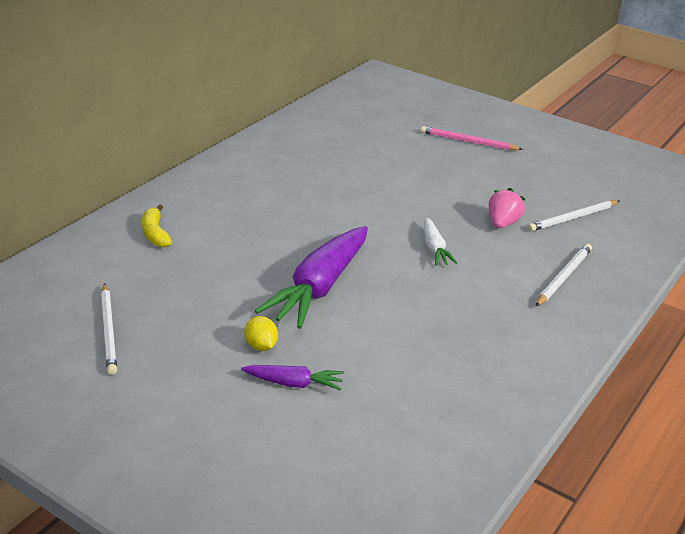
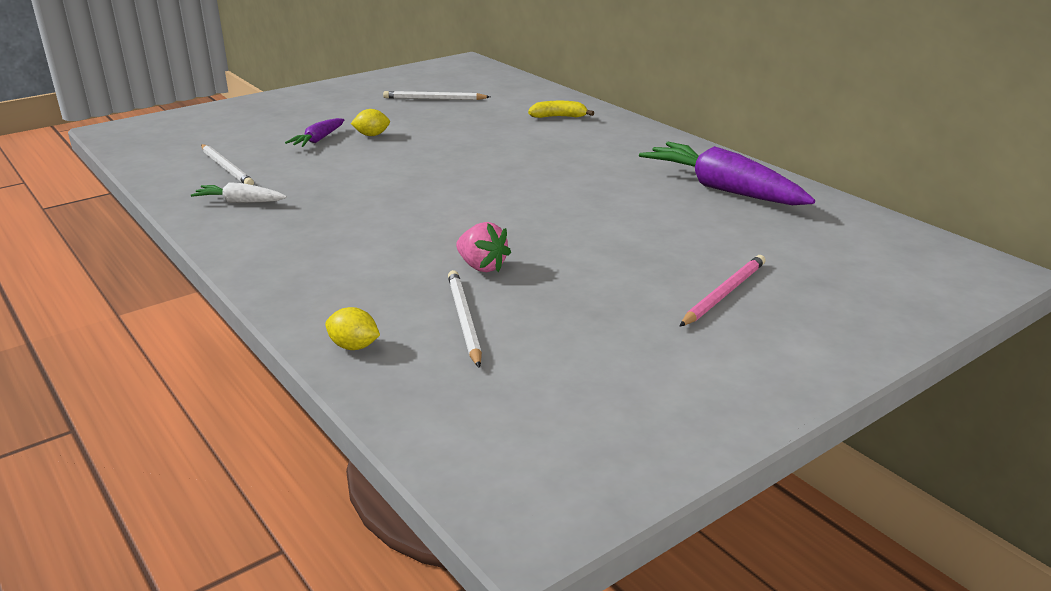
camera: 110 degrees right, 5 degrees down
purple carrot [255,226,368,329] -> purple carrot moved to [639,142,815,205]
white carrot [424,218,458,266] -> white carrot moved to [191,182,287,203]
white pencil [536,244,592,306] -> white pencil moved to [201,144,254,185]
none -> yellow lemon [325,307,380,350]

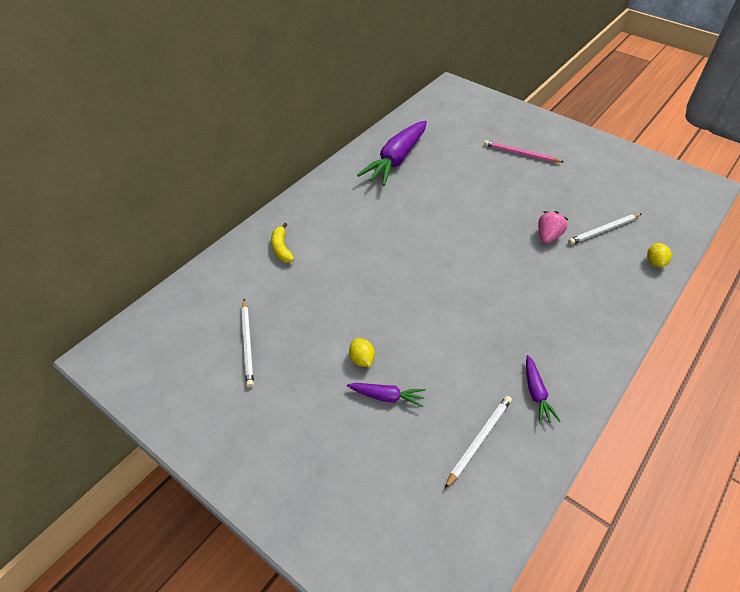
camera: 105 degrees left, 20 degrees up
white carrot [191,182,287,203] -> purple carrot [526,355,561,424]

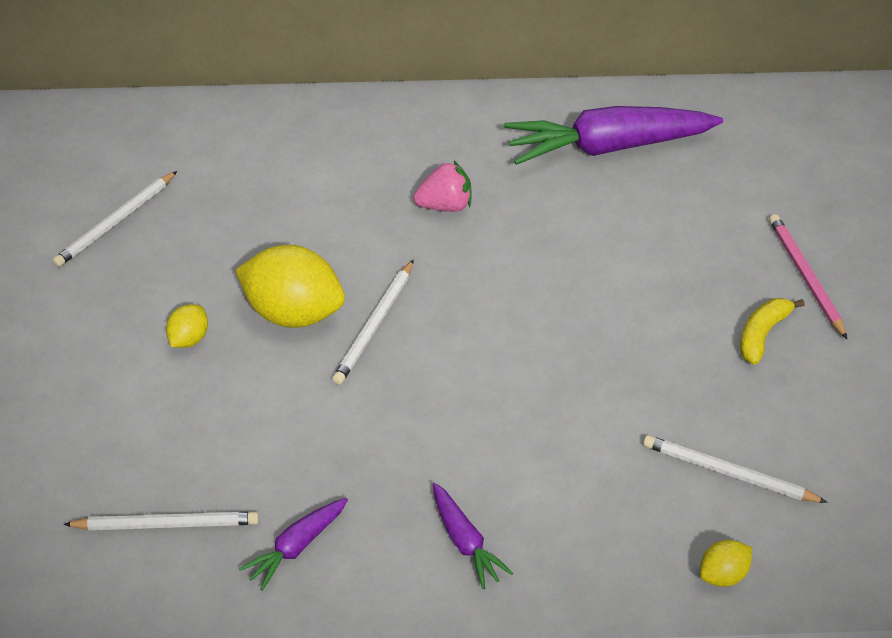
camera: 50 degrees right, 0 degrees up
yellow banana [271,223,294,263] -> yellow banana moved to [740,298,805,365]
purple carrot [347,383,426,407] -> purple carrot moved to [433,483,513,589]
pink strawberry [538,211,569,243] -> pink strawberry moved to [414,161,472,212]
none -> yellow lemon [235,245,345,328]
none -> white pencil [332,259,414,385]

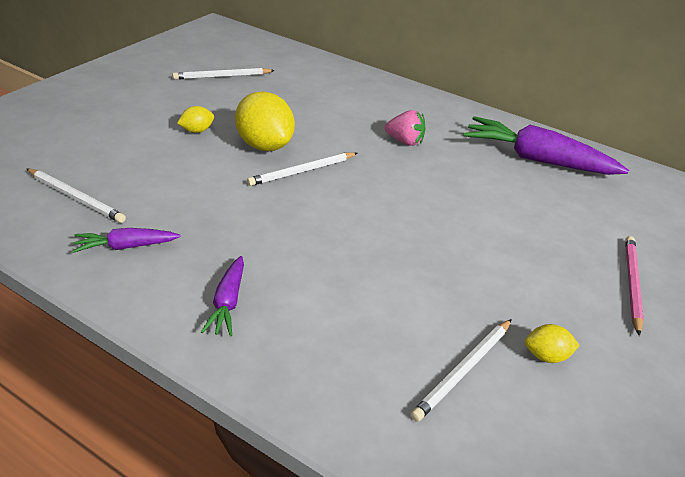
camera: 30 degrees right, 10 degrees down
white pencil [643,435,828,503] -> white pencil turned 105 degrees counterclockwise [411,319,512,422]
yellow lemon [700,540,752,587] -> yellow lemon moved to [525,324,580,363]
yellow banana [740,298,805,365] -> none

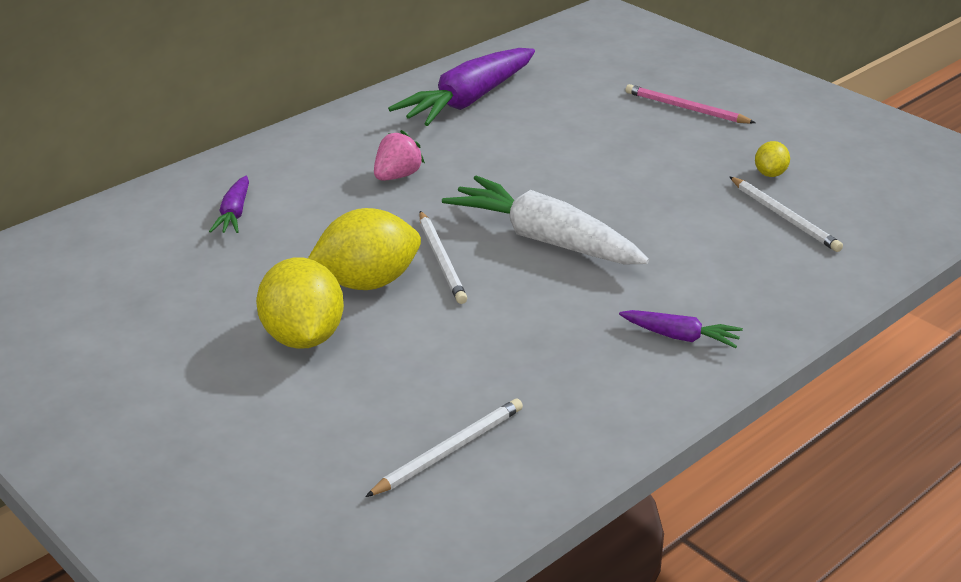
camera: 70 degrees left, 5 degrees down
purple carrot [72,228,180,253] -> purple carrot moved to [209,176,249,233]
white pencil [172,68,275,80] -> none
yellow lemon [177,106,214,133] -> yellow lemon [256,257,344,349], size x2.08
none -> white carrot [442,175,649,265]

